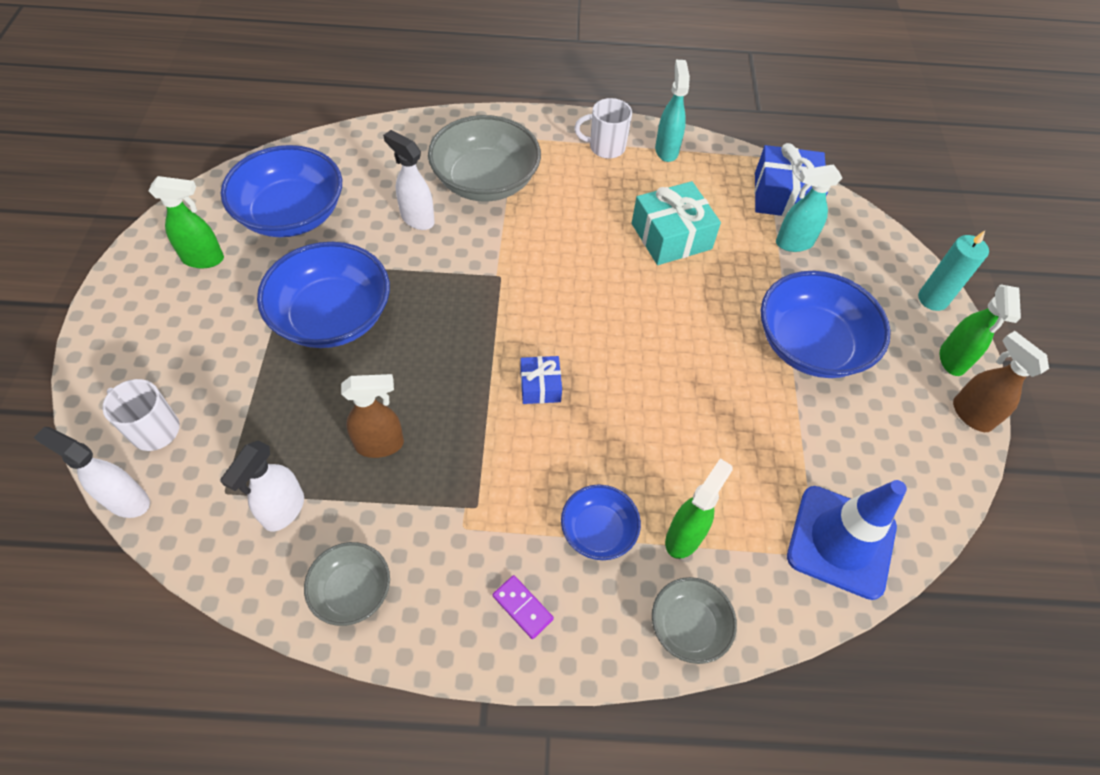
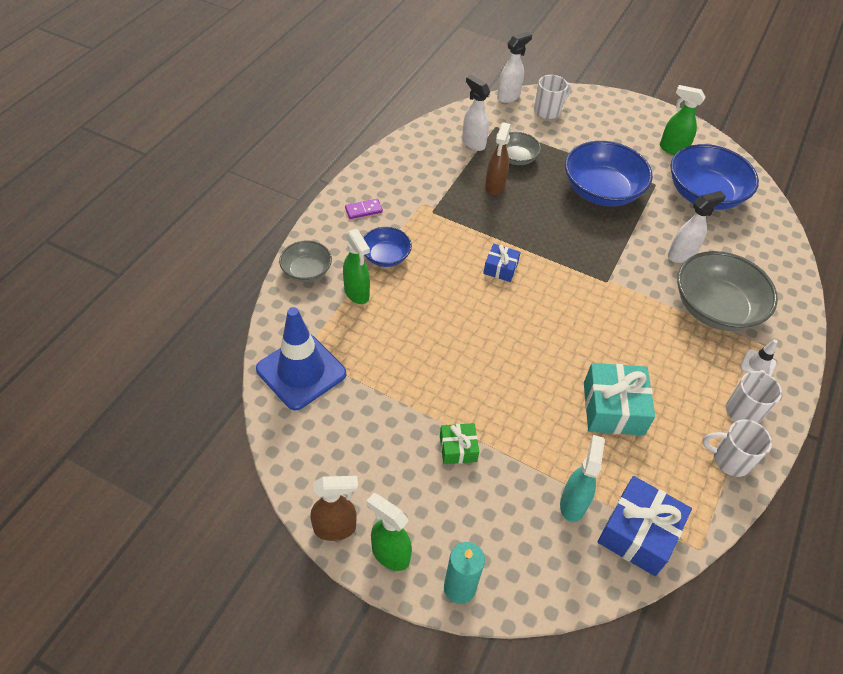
camera: 115 degrees right, 5 degrees down
green spray bottle [149,176,224,268] -> green spray bottle turned 90 degrees clockwise [660,85,705,155]
grey bowl [304,542,390,626] -> grey bowl moved to [496,132,541,165]
turquoise spray bottle [655,60,690,162] -> white mug [702,419,772,477]
blue bowl [761,271,891,378] -> green gift [440,423,479,464]
none -> white traffic cone [740,339,778,376]

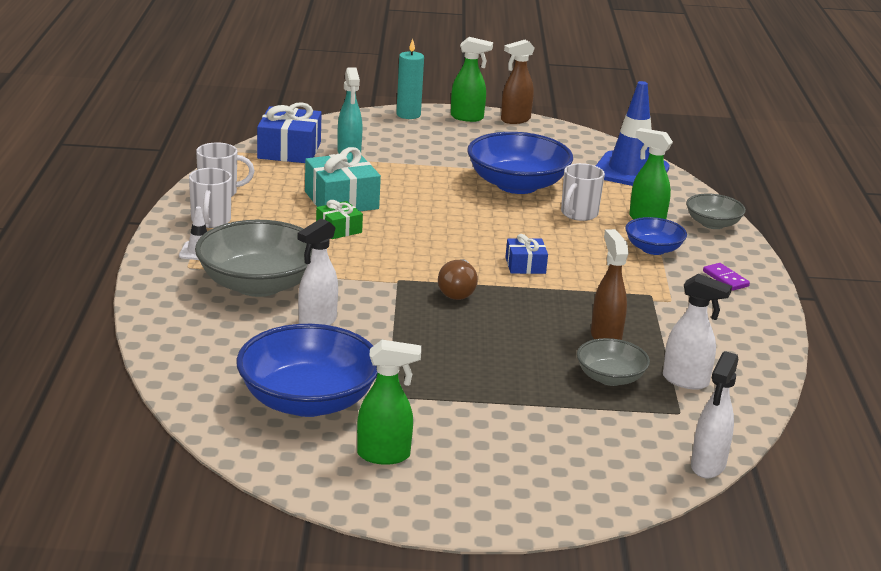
camera: 155 degrees right, 25 degrees down
purple domino [345,199,383,219] -> purple domino turned 75 degrees counterclockwise [703,263,750,291]
green gift [440,423,479,464] -> green gift moved to [316,200,363,239]
white mug [534,75,571,119] -> white mug moved to [561,163,605,221]
blue bowl [565,141,653,207] -> blue bowl moved to [467,132,573,194]
none -> brown light bulb [438,259,478,300]

